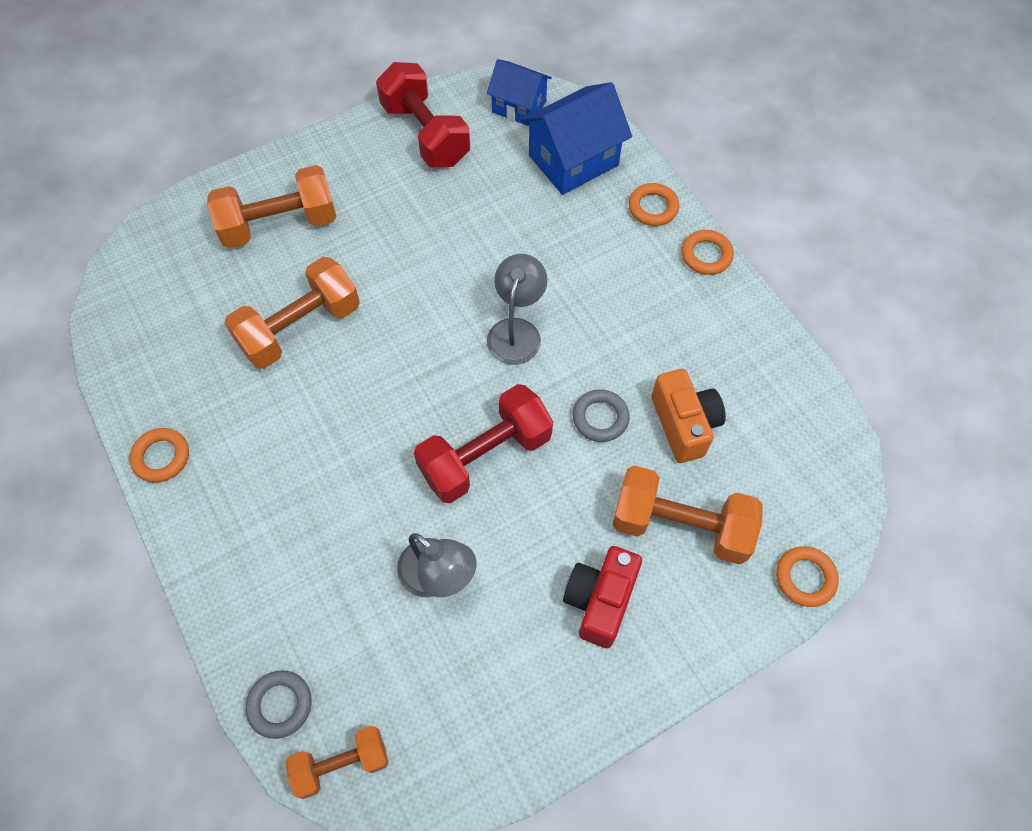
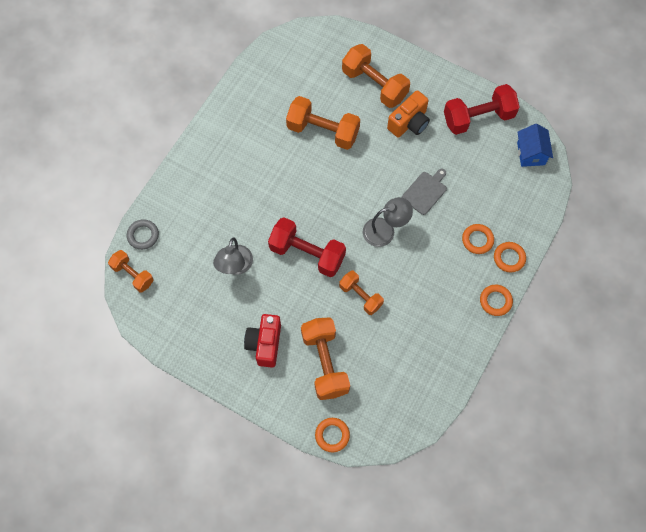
camera: 60 degrees right, 5 degrees up
orange ring [130,428,189,482] -> orange ring moved to [462,224,494,254]
red dumbbell [376,62,470,167] -> red dumbbell turned 45 degrees clockwise [444,84,520,135]
blue house [521,82,632,195] -> none
red camera [563,546,642,648] -> red camera turned 75 degrees counterclockwise [244,314,281,367]
grey ring [573,389,630,442] -> orange dumbbell [339,271,384,315]
orange camera [651,369,726,463] -> orange camera moved to [387,90,430,138]
none -> grey cutting board [402,168,447,215]

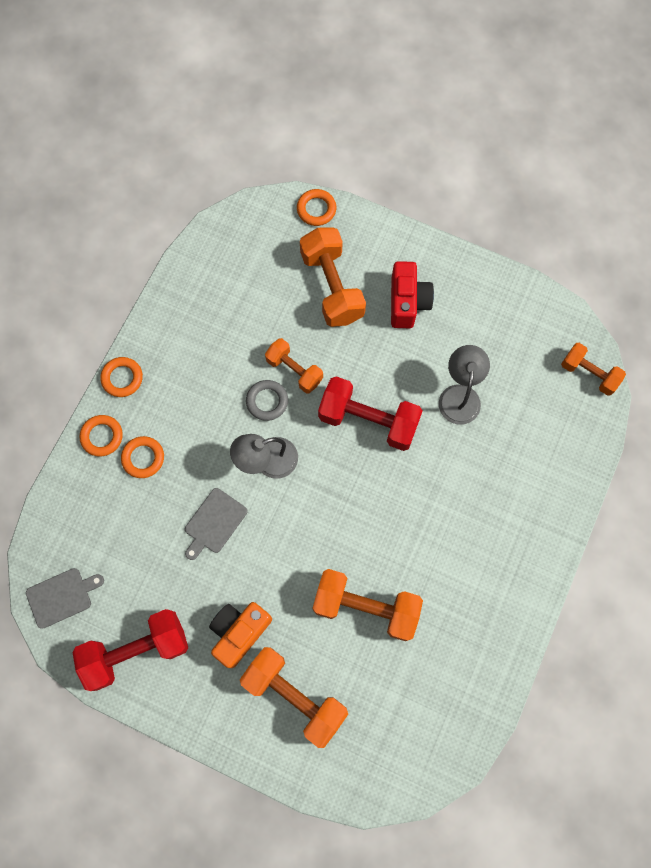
camera: 175 degrees right, 5 degrees up
grey ring [127,219,159,250] -> grey ring moved to [246,380,288,421]
blue house [517,124,553,167] -> grey cutting board [26,568,104,629]

